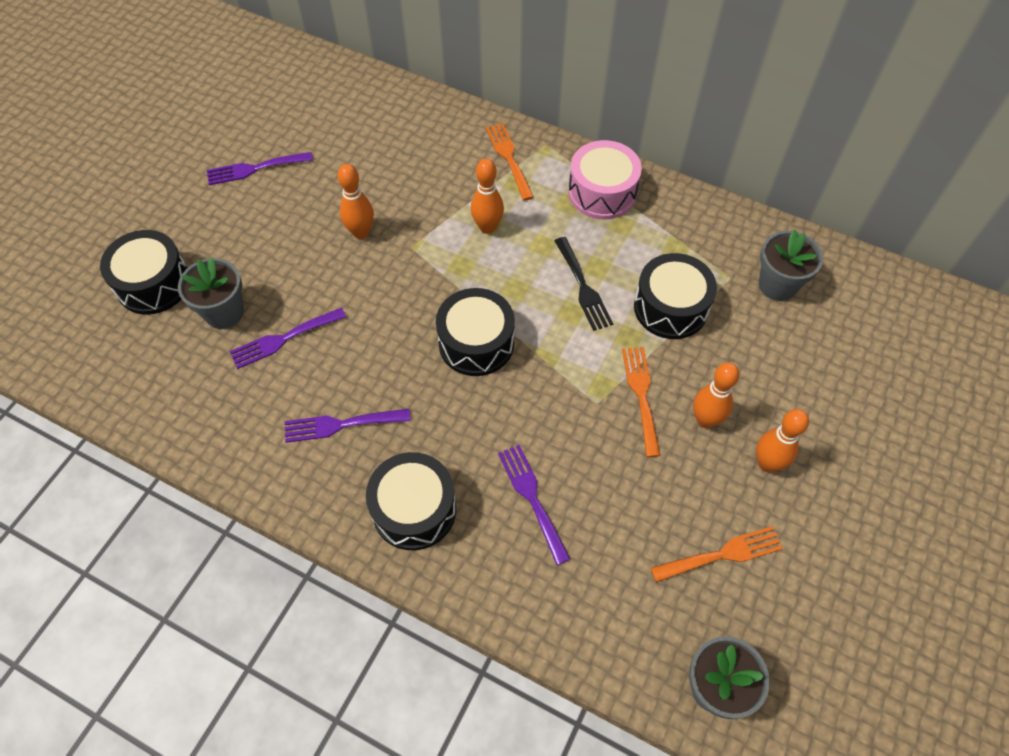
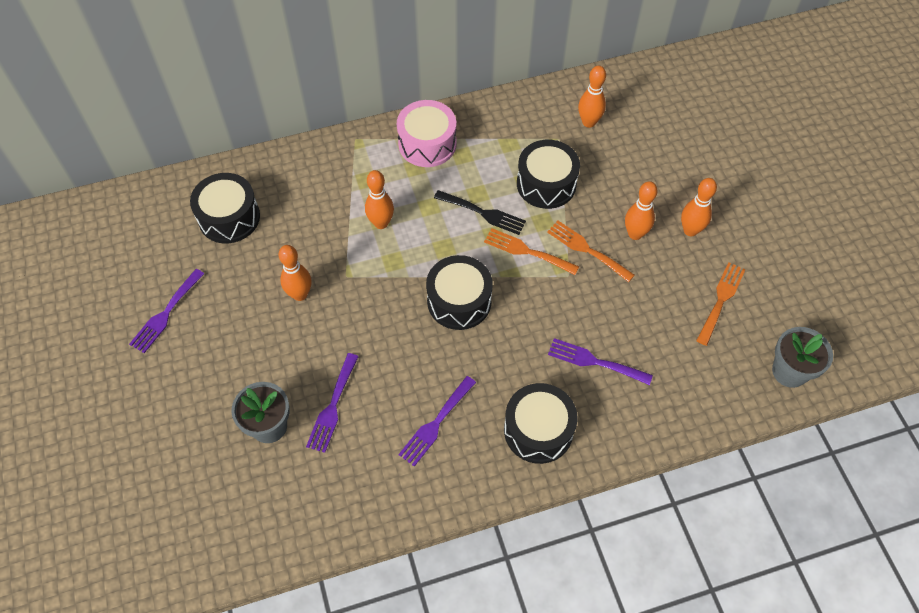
camera: 45 degrees left, 0 degrees up
black drum [100,230,188,314] -> black drum moved to [190,173,260,243]
orange fork [485,123,534,201] -> orange fork moved to [484,228,579,275]
grey flower pot [759,230,823,301] -> orange bowling pin [578,66,606,128]

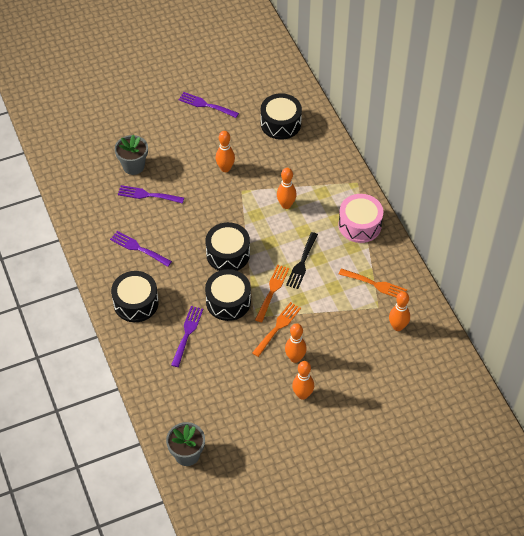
camera: 85 degrees right, 5 degrees down
black drum [517,140,580,209] -> black drum moved to [205,269,251,321]
orange fork [696,262,746,346] -> orange fork moved to [339,268,407,297]

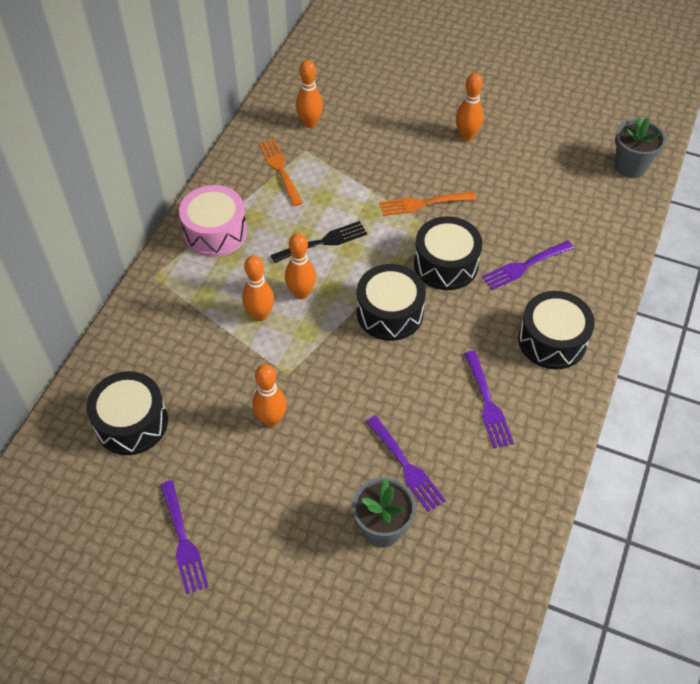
camera: 135 degrees left, 0 degrees up
orange fork [255,265,289,322] -> none
orange bowling pin [285,323,307,363] -> orange bowling pin moved to [285,233,316,299]

